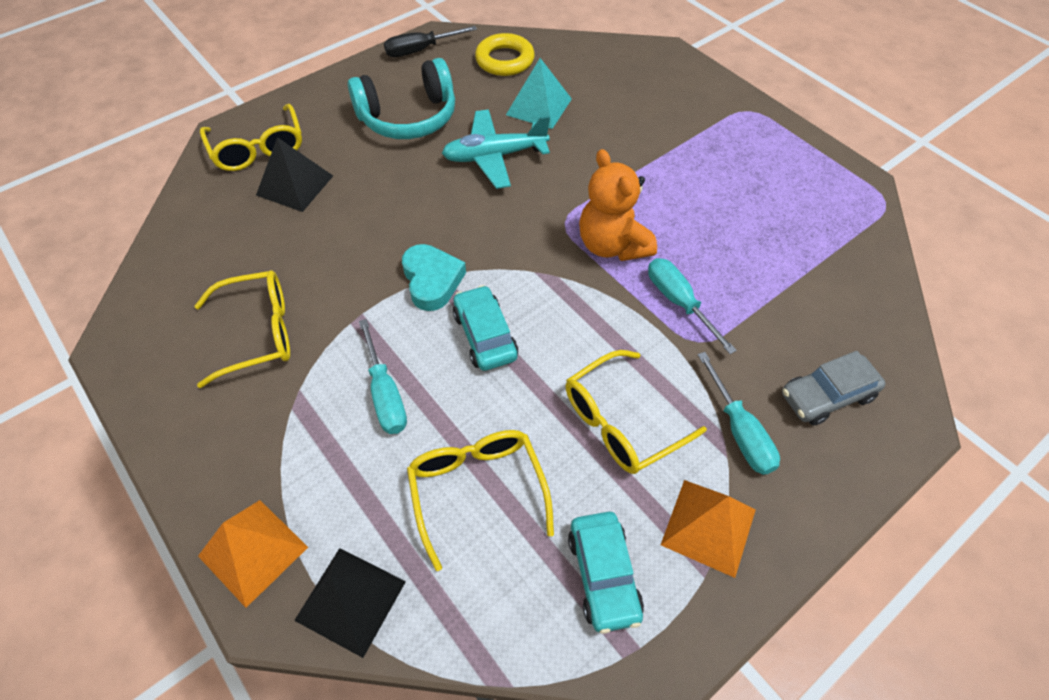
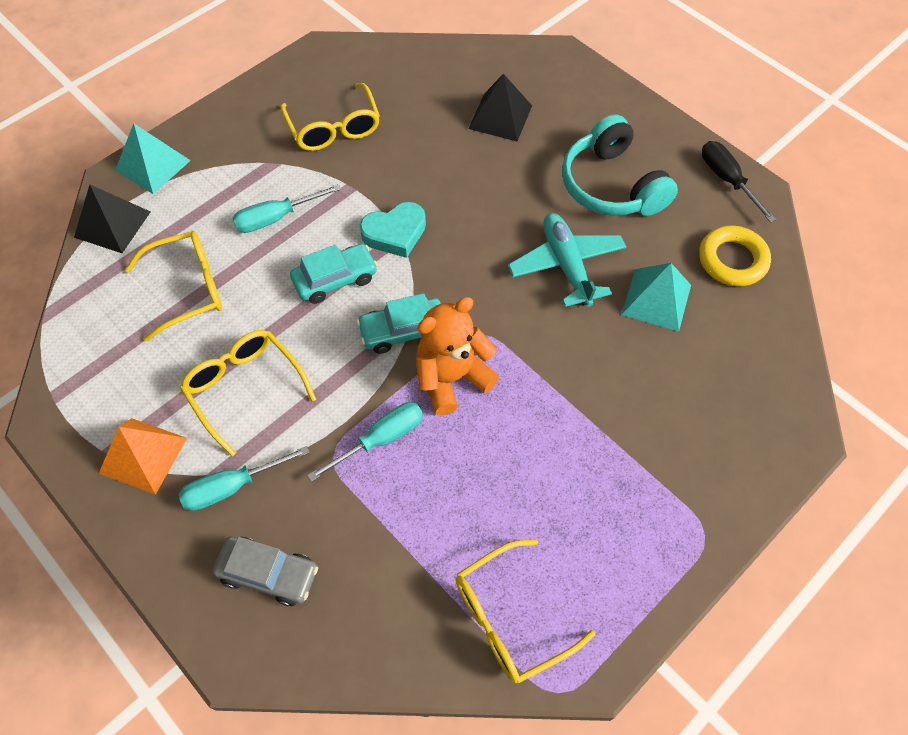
camera: 85 degrees right, 5 degrees up
orange pyramid [198,500,308,608] -> turquoise pyramid [115,123,191,194]
yellow glasses [200,104,302,171] -> yellow glasses moved to [456,540,595,683]
turquoise car [568,512,644,634] -> turquoise car moved to [357,293,441,354]
grey car [782,351,886,426] -> grey car turned 135 degrees clockwise [213,536,318,606]

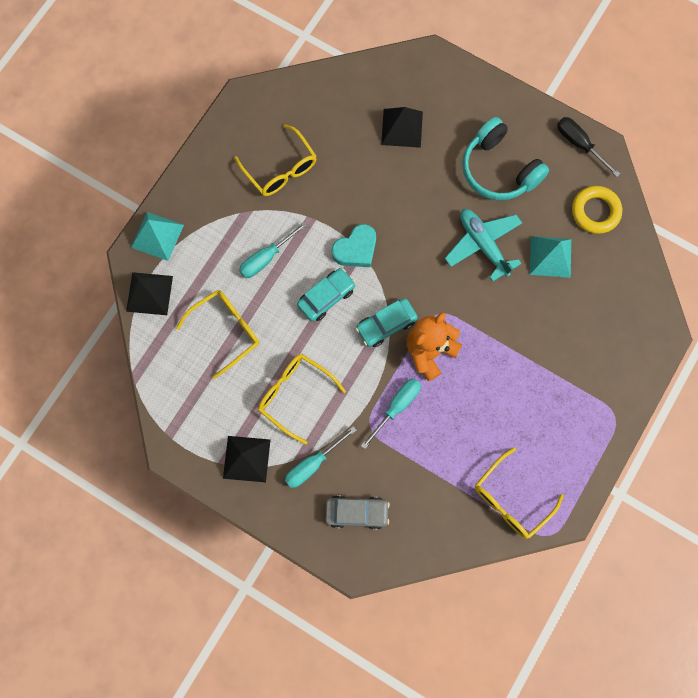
camera: 15 degrees left, 15 degrees up
orange pyramid [99,418,187,495] -> black pyramid [223,436,270,482]

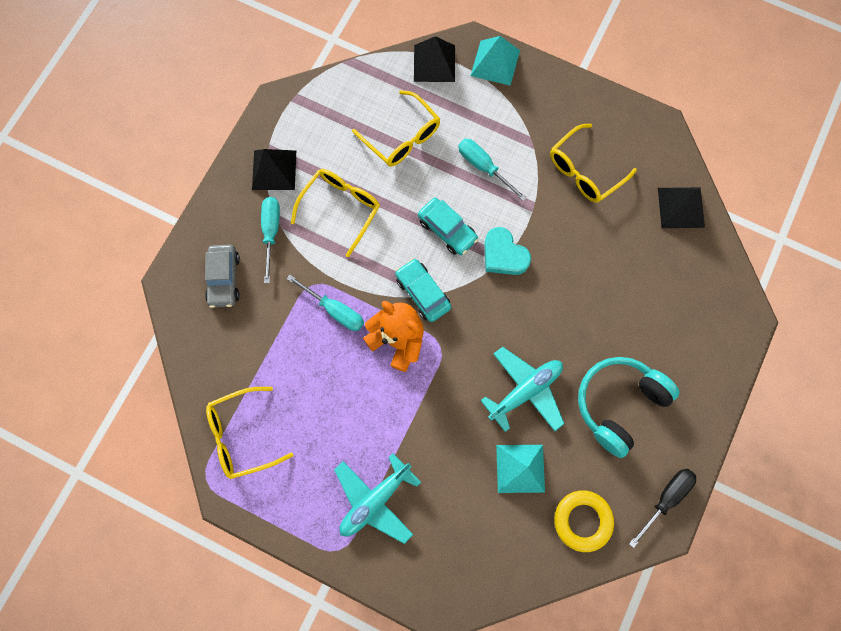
camera: 85 degrees right, 0 degrees up
turquoise screwdriver [285,426,357,488] -> turquoise screwdriver turned 45 degrees clockwise [261,197,280,283]
black pyramid [381,107,423,148] -> black pyramid moved to [658,187,705,228]
yellow glasses [475,448,564,539] -> yellow glasses turned 60 degrees counterclockwise [206,387,293,479]
none -> turquoise plane [334,453,421,544]

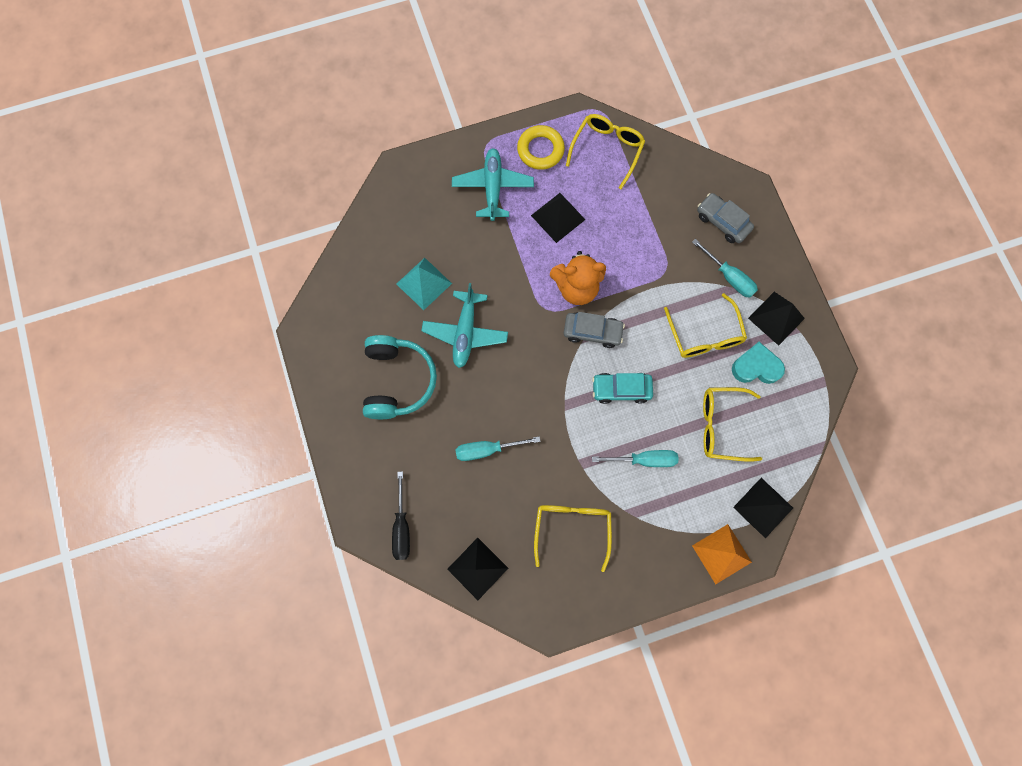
camera: 135 degrees right, 0 degrees up
turquoise screwdriver [286,275,364,331] -> turquoise screwdriver moved to [455,436,541,461]
turquoise car [395,258,451,322] -> grey car [564,312,625,348]
turquoise pyramid [471,36,520,86] -> orange pyramid [692,524,752,584]
turquoise heart [484,227,531,275] -> turquoise heart moved to [732,342,785,384]
yellow ring [554,490,614,552] -> yellow ring moved to [517,125,565,170]
black screwdriver [629,469,696,548] -> black screwdriver moved to [392,471,410,560]
none -> black pyramid [531,193,585,243]

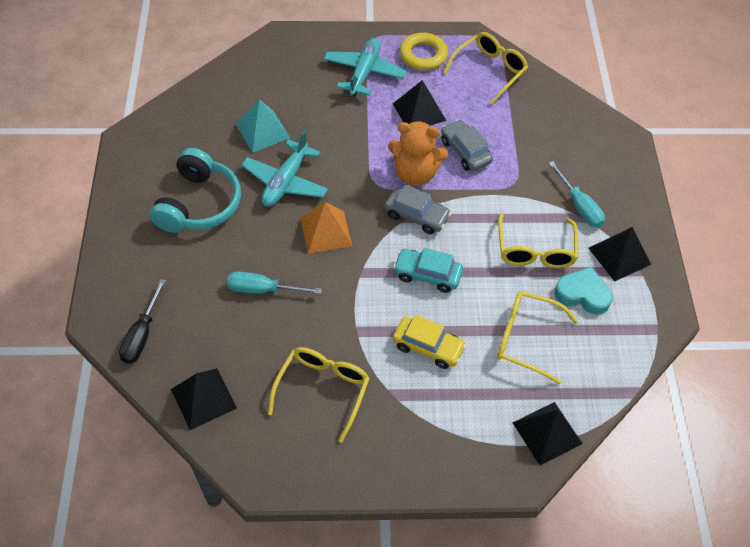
camera: 15 degrees right, 20 degrees down
turquoise screwdriver [592,450,679,467] -> yellow car [393,315,466,369]
orange pyramid [692,524,752,584] -> orange pyramid moved to [300,202,352,254]
grey car [697,193,754,243] -> grey car moved to [441,119,493,171]

